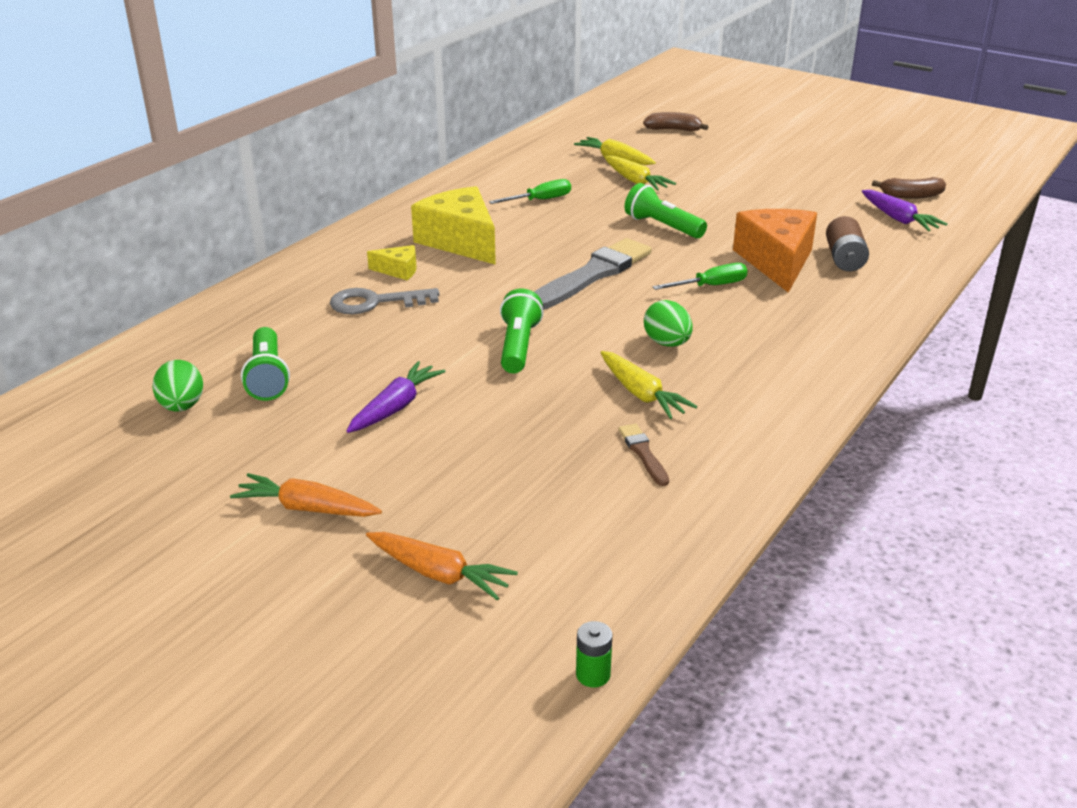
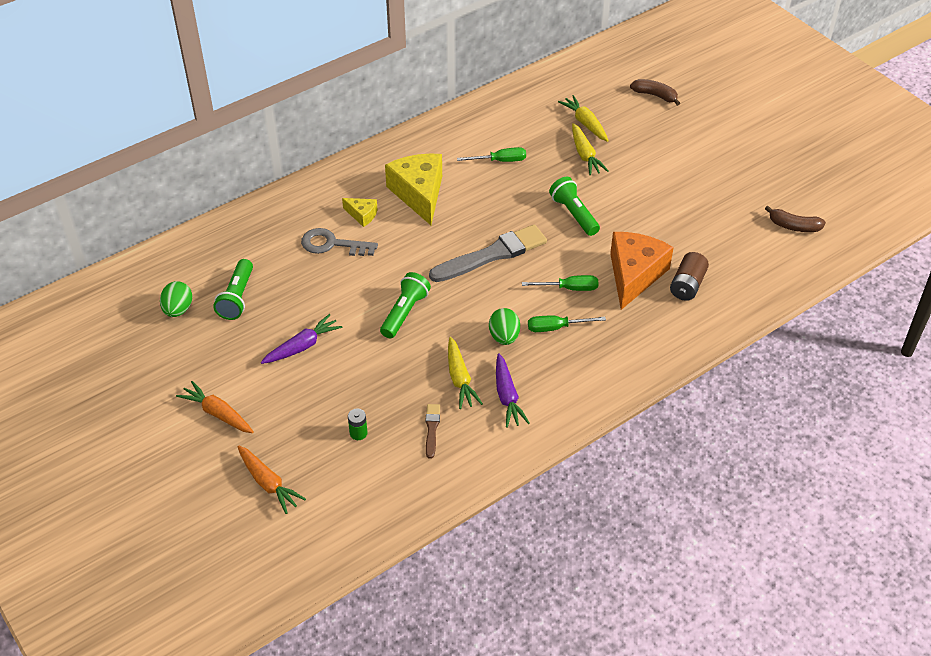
camera: 20 degrees right, 15 degrees up
green battery [576,621,613,688] -> green battery moved to [348,408,367,440]
purple carrot [862,190,948,231] -> purple carrot moved to [496,353,530,428]
none -> green screwdriver [528,316,606,332]

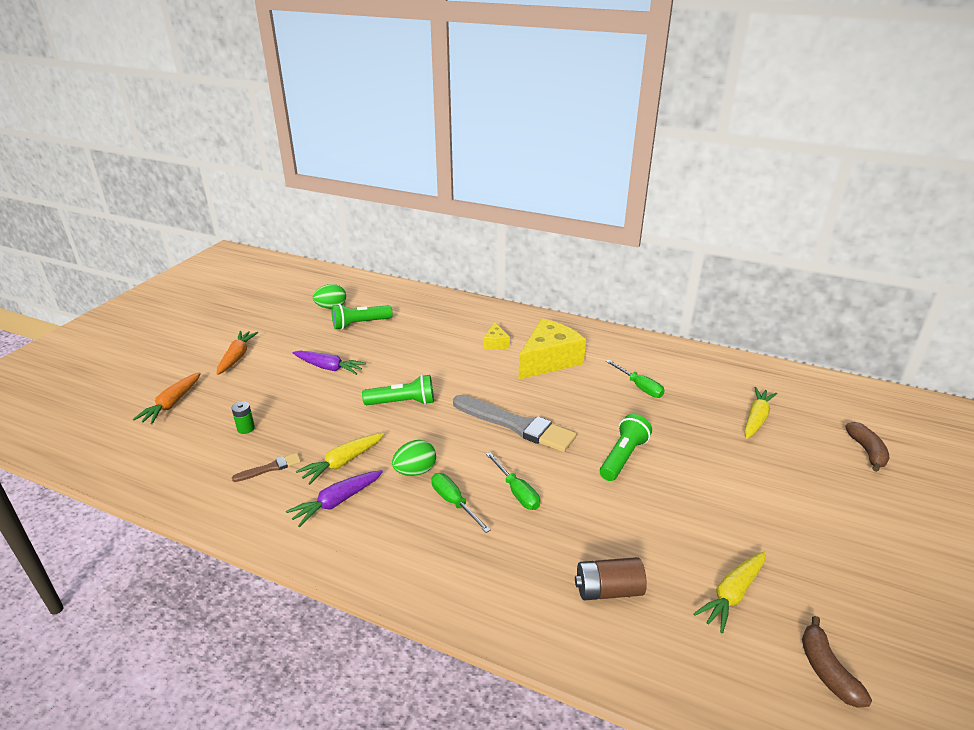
camera: 60 degrees right, 15 degrees down
grey key [301,228,378,256] -> none
yellow carrot [572,123,608,175] -> yellow carrot moved to [693,552,766,633]
orange cheese [610,232,674,310] -> none

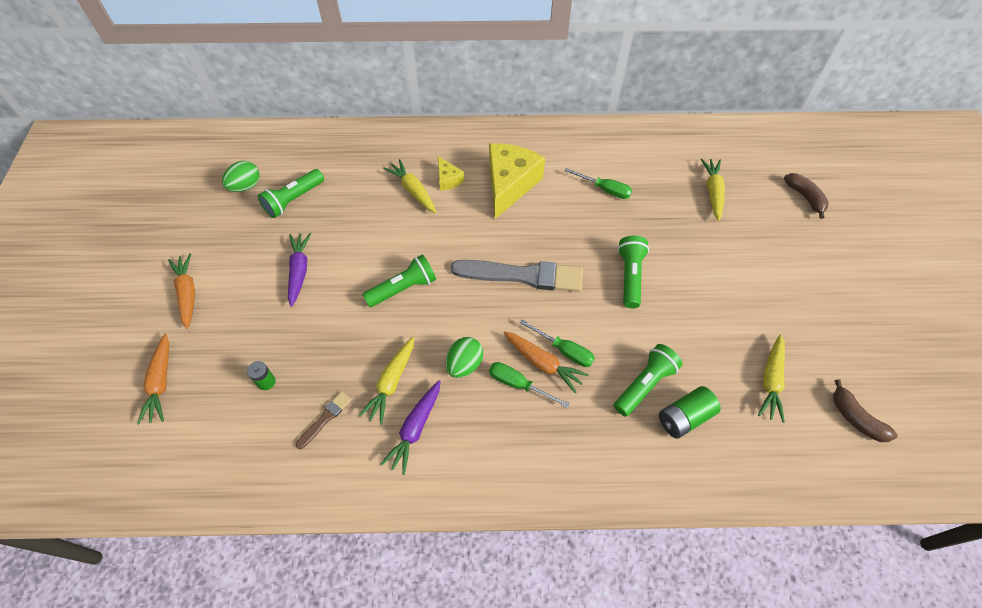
camera: 25 degrees left, 25 degrees up
purple carrot [293,351,366,375] -> purple carrot turned 90 degrees counterclockwise [288,233,312,307]
brown battery [575,557,647,601] -> green battery [659,386,721,439]
none -> yellow carrot [383,159,436,213]
none -> orange carrot [503,331,589,394]
none -> green flashlight [614,344,682,417]

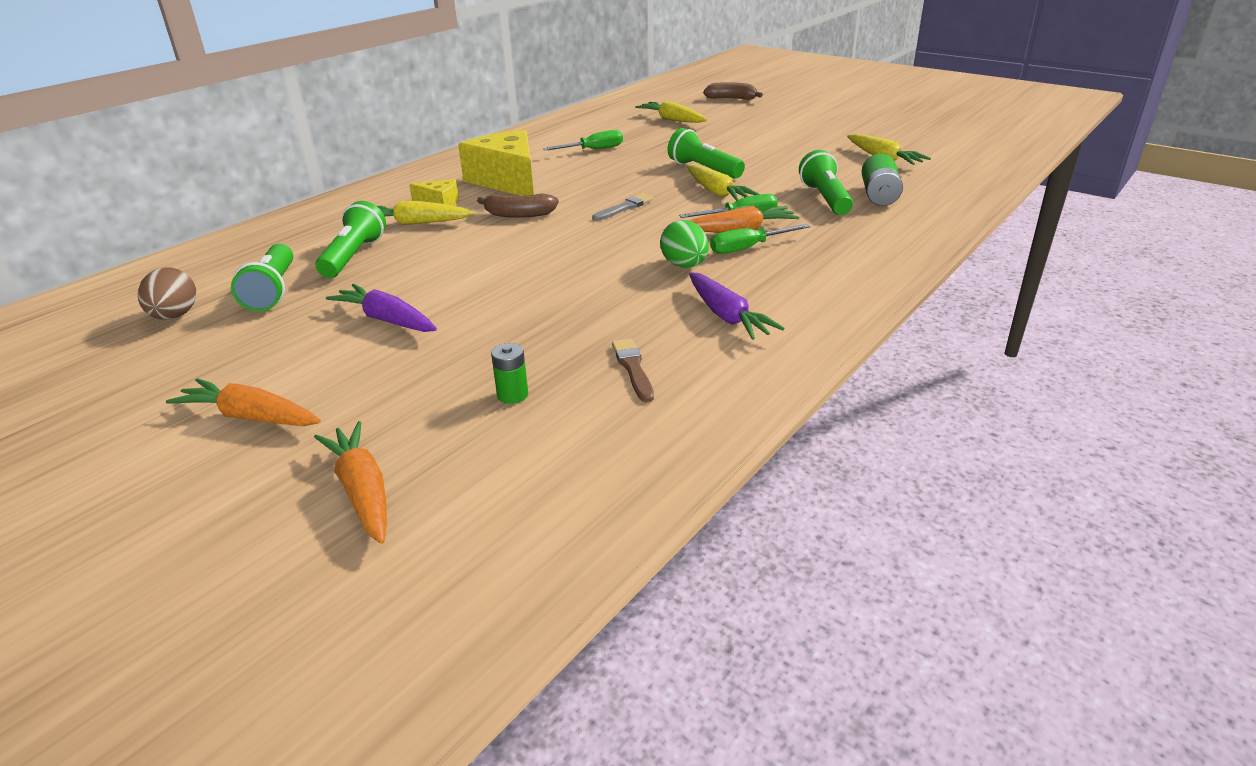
camera: 50 degrees left, 25 degrees down
orange carrot [137,334,169,425] -> orange carrot turned 150 degrees counterclockwise [314,421,387,544]
green egg [222,161,260,192] -> brown egg [138,267,196,320]
yellow carrot [359,337,414,425] -> yellow carrot moved to [687,164,760,201]
green flashlight [362,254,436,307] -> green flashlight moved to [316,201,386,278]
grey brush [451,260,583,292] -> grey brush [592,193,654,221], size x0.46
brown banana [833,379,897,442] -> brown banana moved to [477,193,559,218]

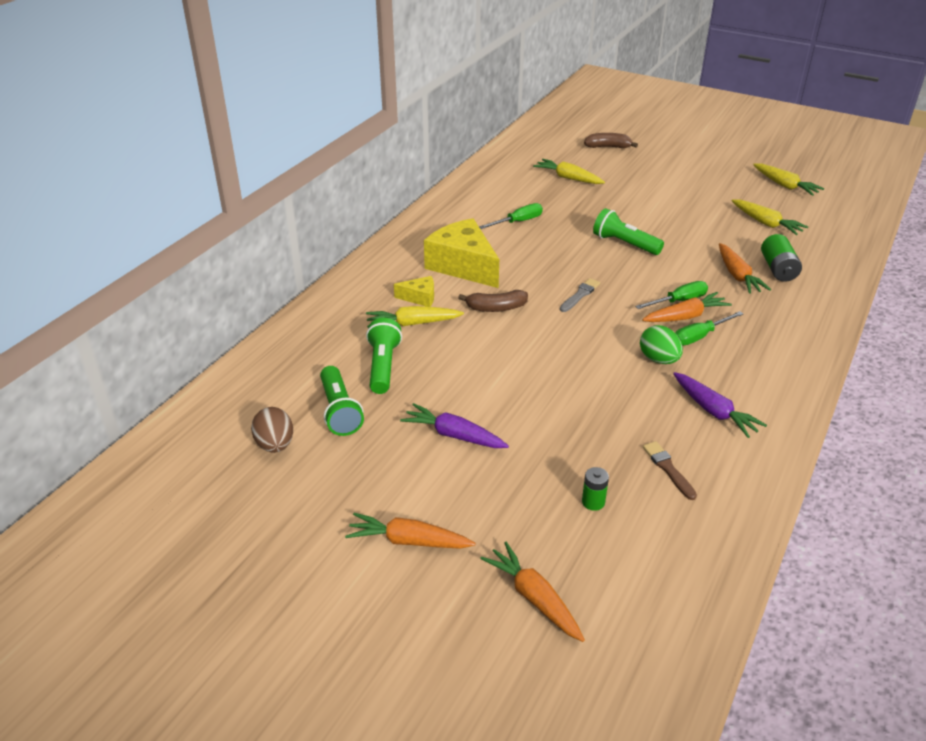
camera: 10 degrees left, 5 degrees up
yellow carrot [687,164,760,201] -> yellow carrot moved to [753,164,824,196]
green flashlight [799,150,853,215] -> orange carrot [719,243,771,294]

